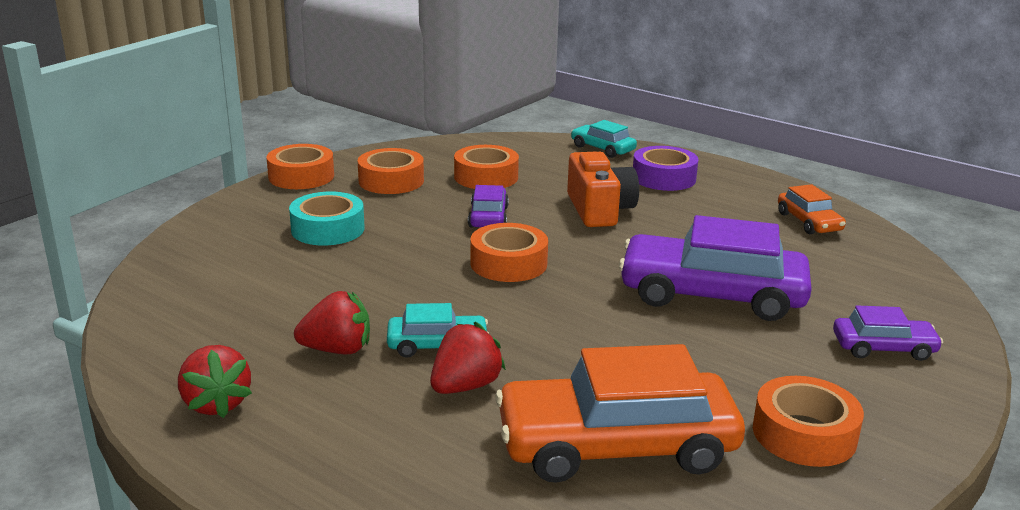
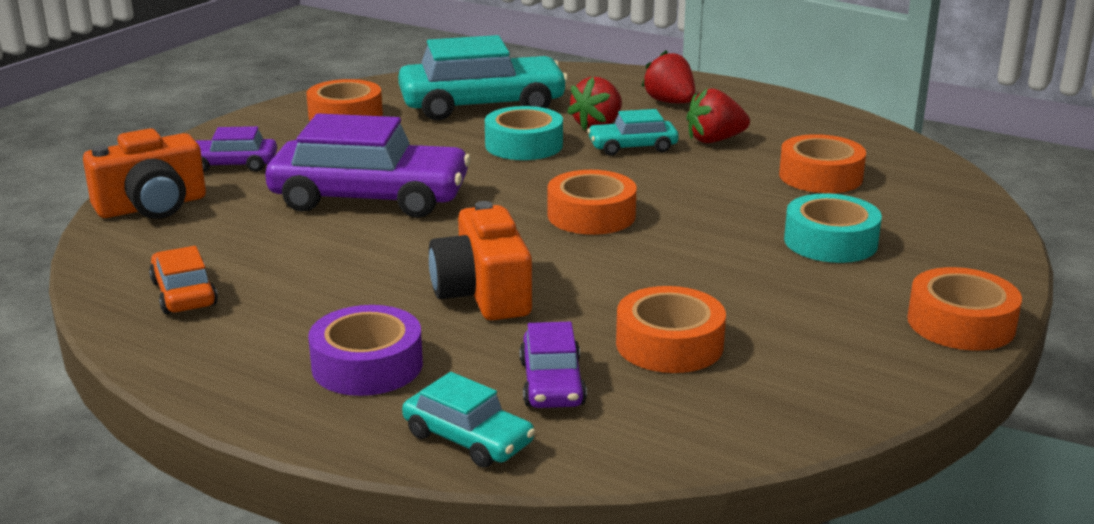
camera: 175 degrees right, 0 degrees up
red strawberry [178,345,252,418] -> red strawberry moved to [641,50,695,103]
orange tape [358,148,424,194] -> orange tape moved to [779,134,866,193]
purple car [468,185,509,228] -> purple car moved to [519,322,587,408]
orange car [495,344,745,483] -> turquoise car [398,35,568,121]
none -> orange camera [83,128,206,219]
none -> turquoise tape [485,106,563,160]

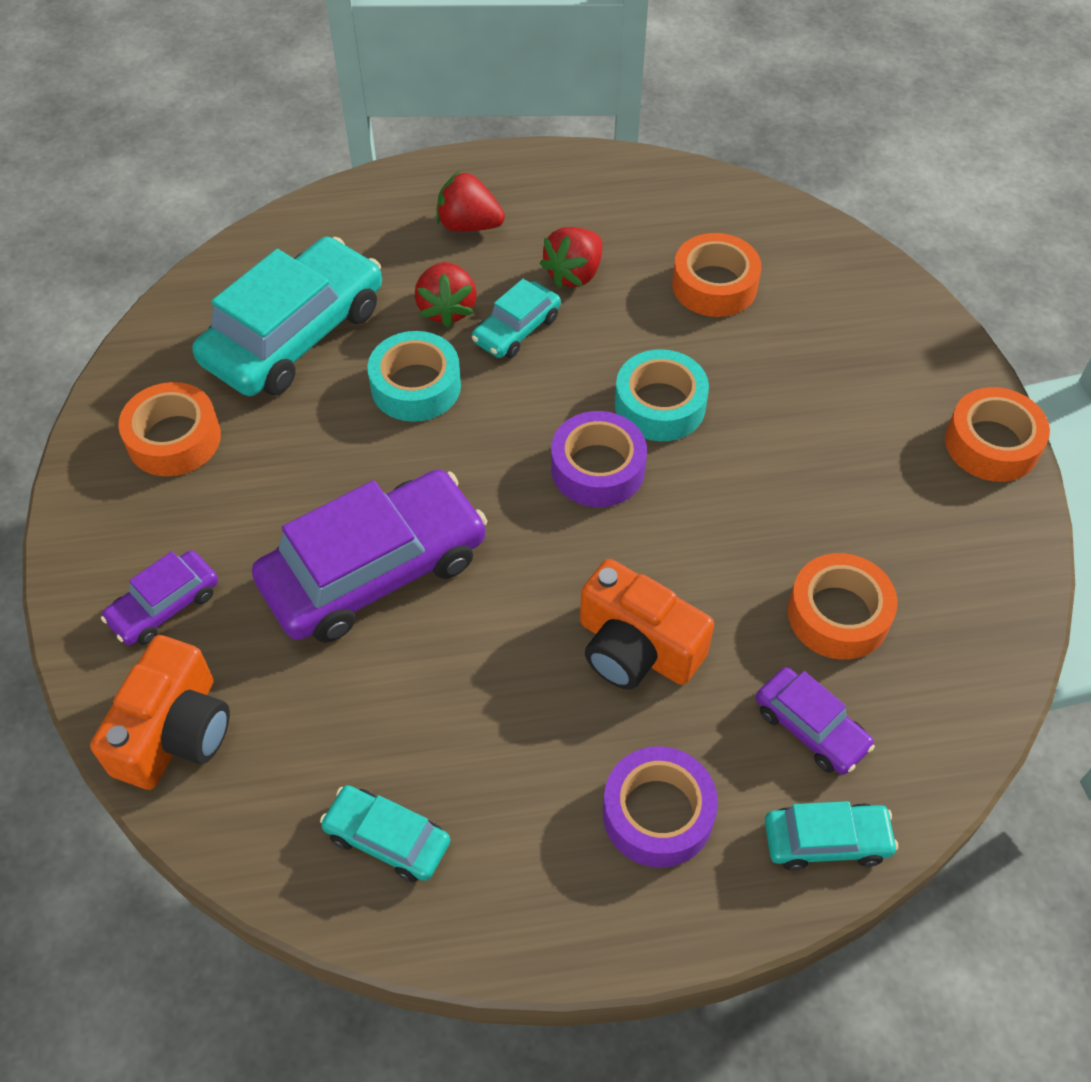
camera: 40 degrees left, 30 degrees up
orange car [149,246,218,314] -> turquoise car [320,785,450,882]
orange tape [548,170,637,235] -> purple tape [551,411,647,507]
turquoise tape [784,193,882,263] -> turquoise tape moved to [615,349,709,441]

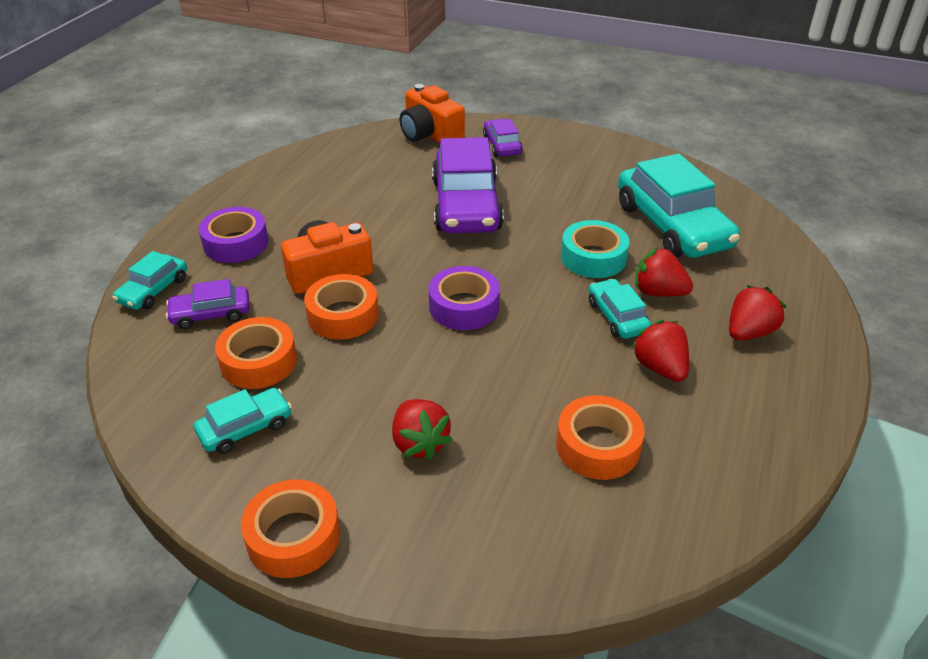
camera: 120 degrees right, 15 degrees down
orange tape [118,382,221,476] -> orange tape moved to [304,274,379,340]
turquoise car [320,785,450,882] -> turquoise car moved to [194,388,292,454]
turquoise tape [615,349,709,441] -> none
none -> red strawberry [392,399,452,460]

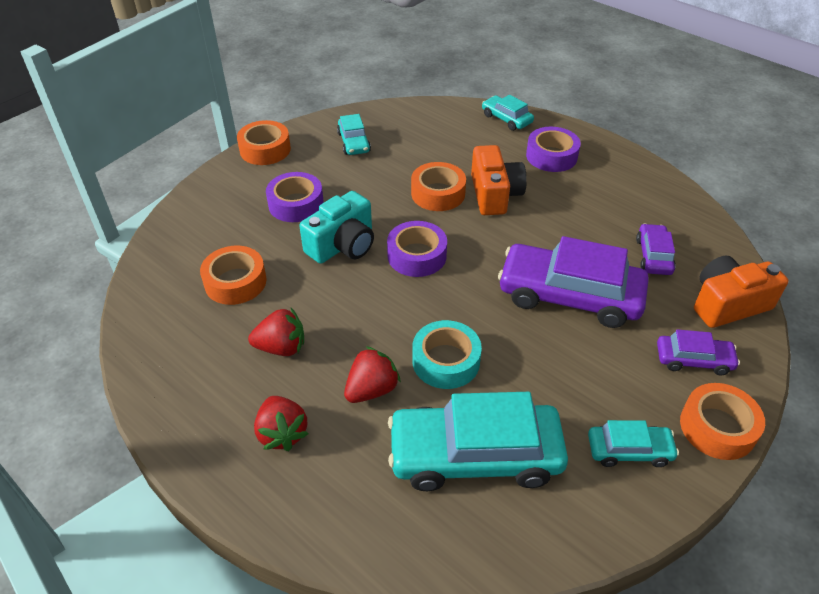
camera: 110 degrees right, 5 degrees up
purple car [166,279,250,329] -> purple car moved to [636,224,676,275]
orange tape [215,317,297,389] -> orange tape moved to [680,383,765,460]
red strawberry [392,399,452,460] -> purple tape [266,172,324,222]
turquoise car [588,279,651,339] -> turquoise car moved to [588,420,679,467]
none -> turquoise camera [299,191,374,264]

